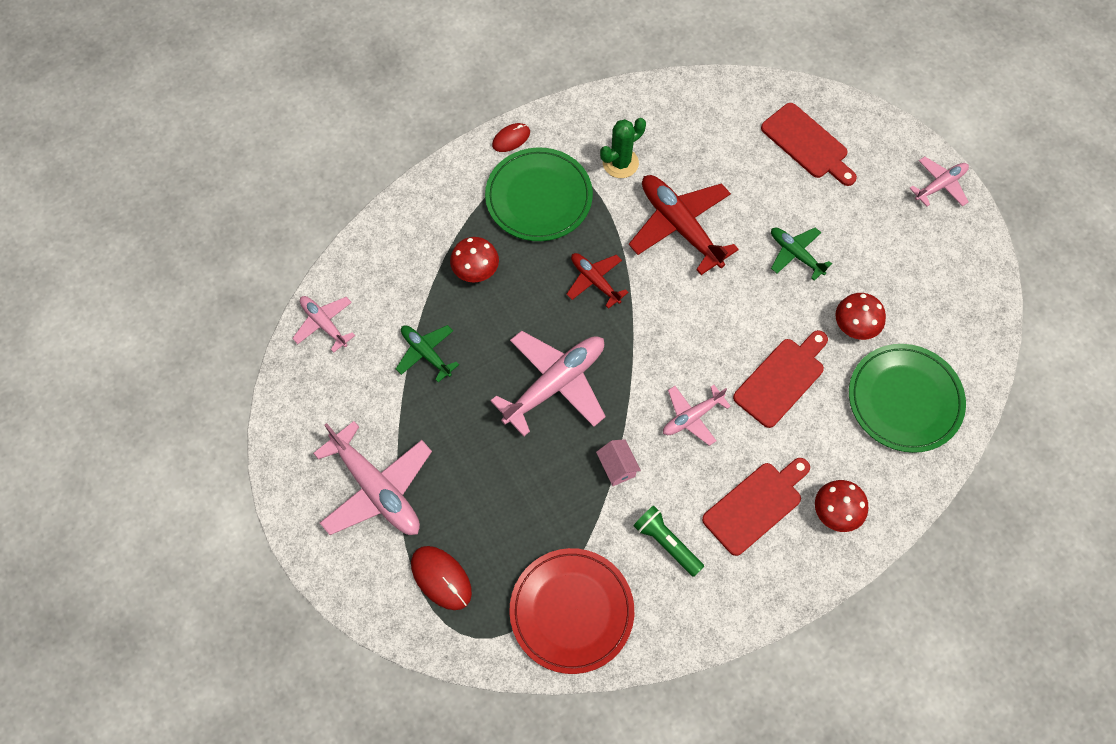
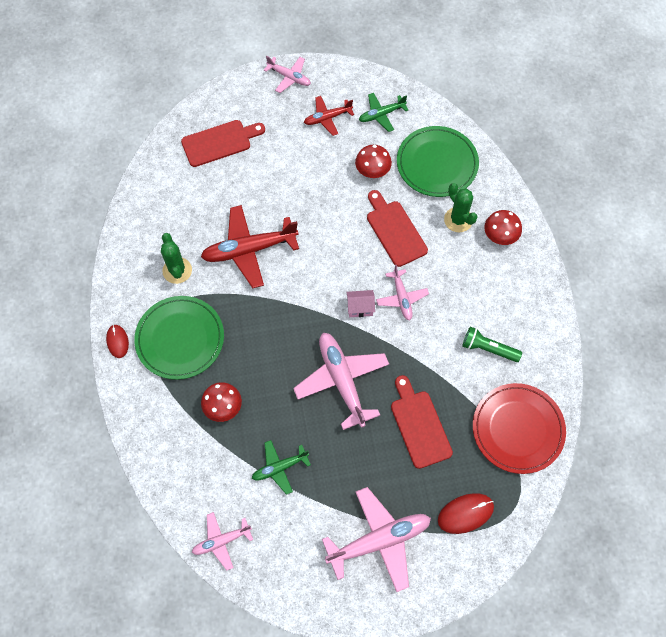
camera: 70 degrees left, 0 degrees up
red plane [567,253,629,309] -> red plane moved to [304,96,354,136]
pink house [596,439,641,486] -> pink house moved to [346,290,375,317]
green flashlight [633,505,704,577] -> green flashlight turned 45 degrees clockwise [462,327,522,362]
red cutting board [702,458,810,556] -> red cutting board moved to [391,375,453,469]
green plane [771,227,832,281] -> green plane moved to [359,93,408,132]
pink plane [909,157,969,207] -> pink plane turned 135 degrees clockwise [264,56,311,93]
none -> green cactus [444,183,478,232]

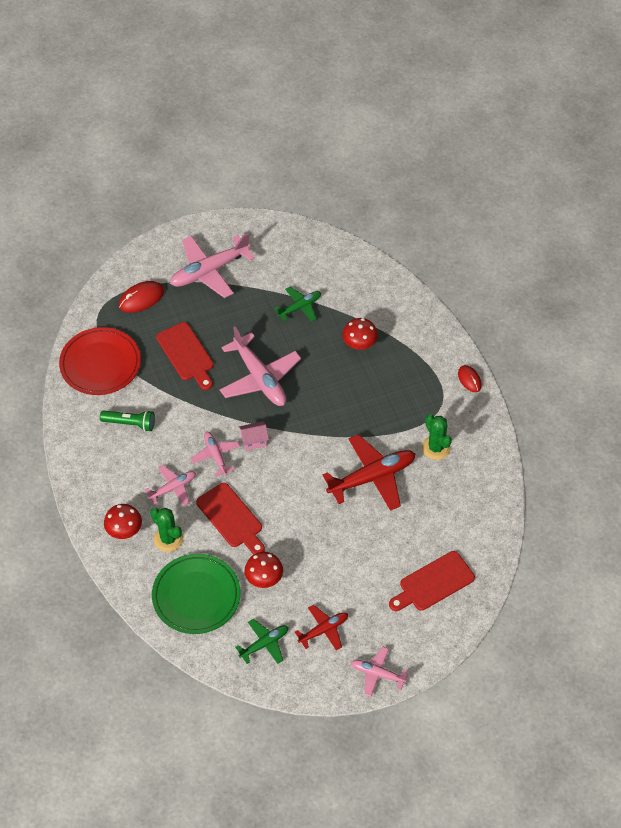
camera: 170 degrees right, 10 degrees down
green plate [134,296,224,380] -> none
pink plane [192,512,253,571] -> pink plane moved to [145,465,196,506]

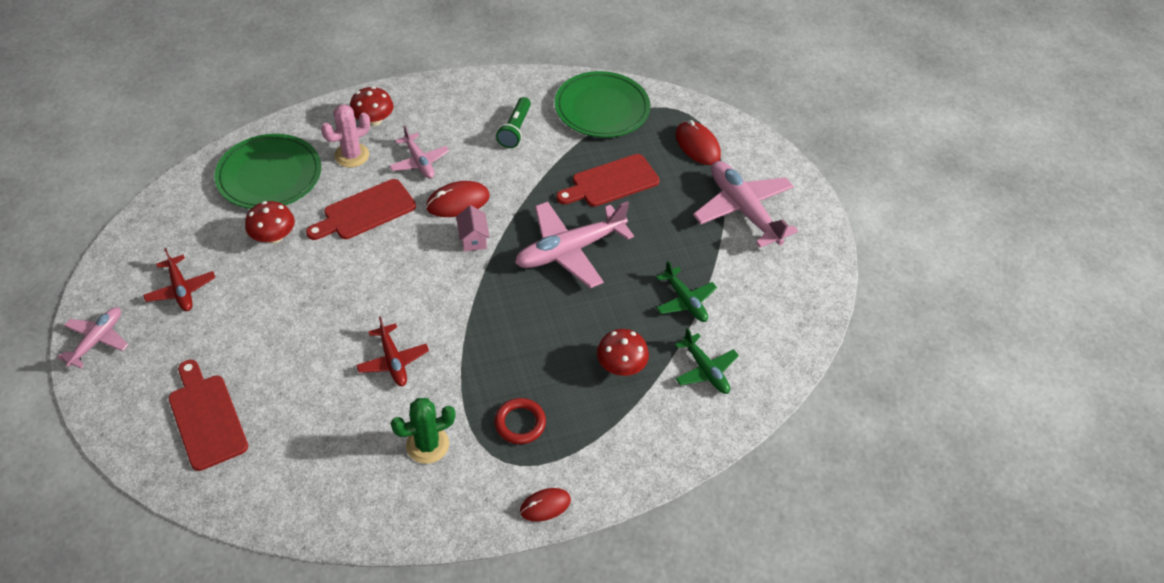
camera: 90 degrees right, 5 degrees down
red plate [59,327,141,395] -> green plate [555,71,650,138]
green cactus [150,508,183,552] -> pink cactus [321,104,370,167]
pink plane [191,432,240,477] -> red mouse [426,181,490,217]
green plane [235,619,288,664] -> green plane moved to [675,328,739,394]
red plane [323,434,415,511] -> red plane [356,316,429,386], size x0.56
none -> red ring [495,398,546,444]

